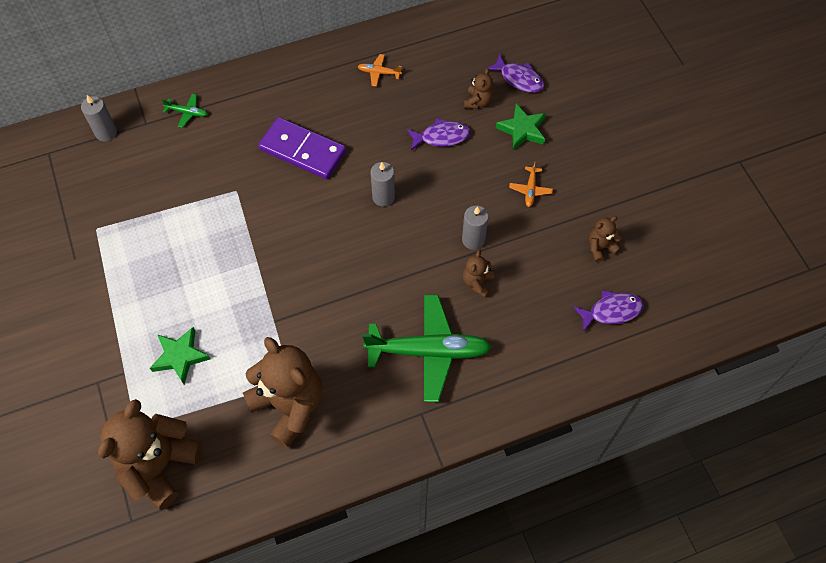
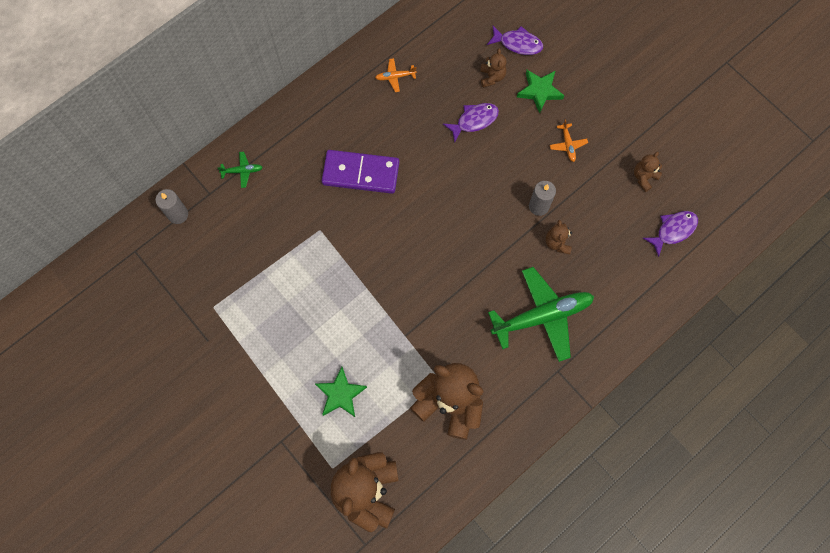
camera: 20 degrees left, 10 degrees up
grey candle [370,162,395,207] -> none

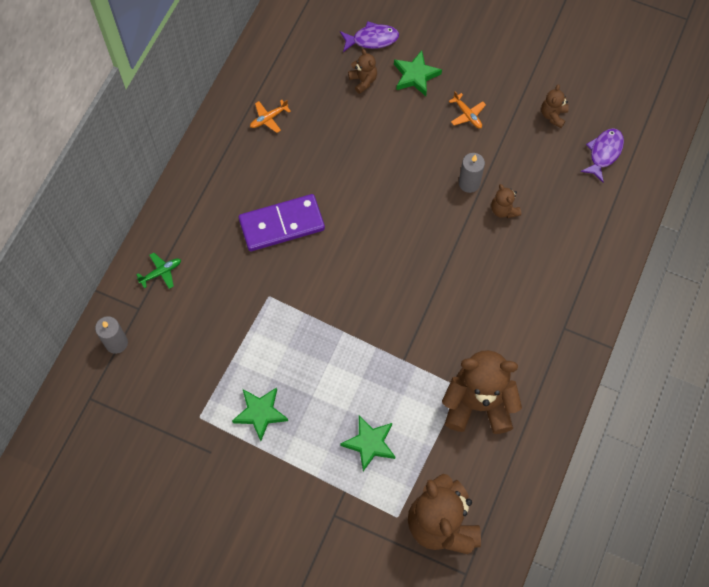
camera: 25 degrees left, 5 degrees down
purple fish [443,103,499,142] -> none
green plane [488,267,594,362] -> none
none -> green star [232,387,288,441]

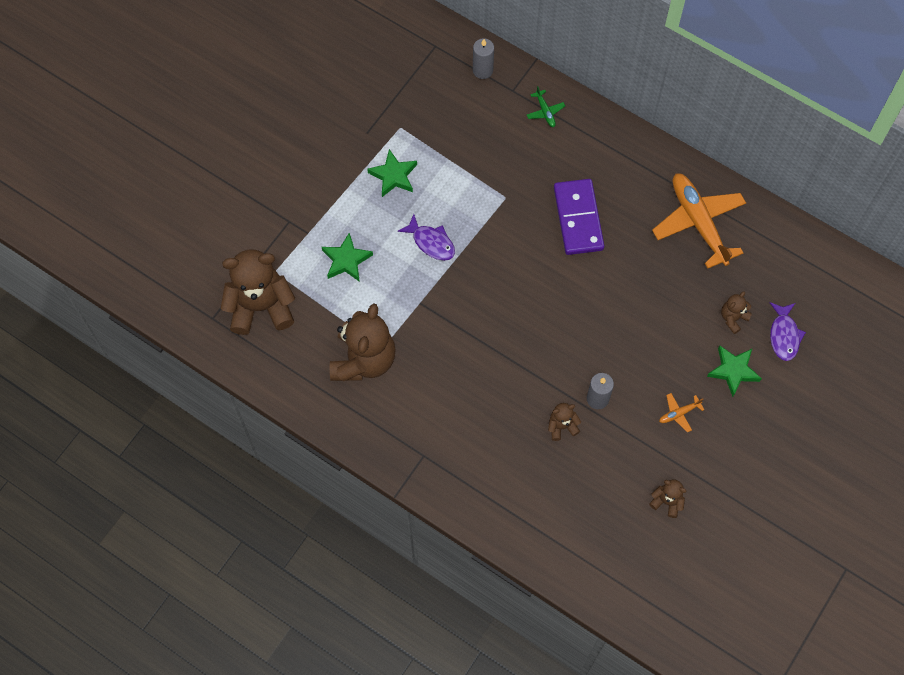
camera: 100 degrees right, 0 degrees up
orange plane [250,100,291,133] -> orange plane [652,173,746,269], size x2.40
brown teddy bear [348,49,377,94] -> brown teddy bear turned 150 degrees clockwise [721,291,752,334]
purple fish [580,128,624,182] -> purple fish moved to [398,214,455,261]

